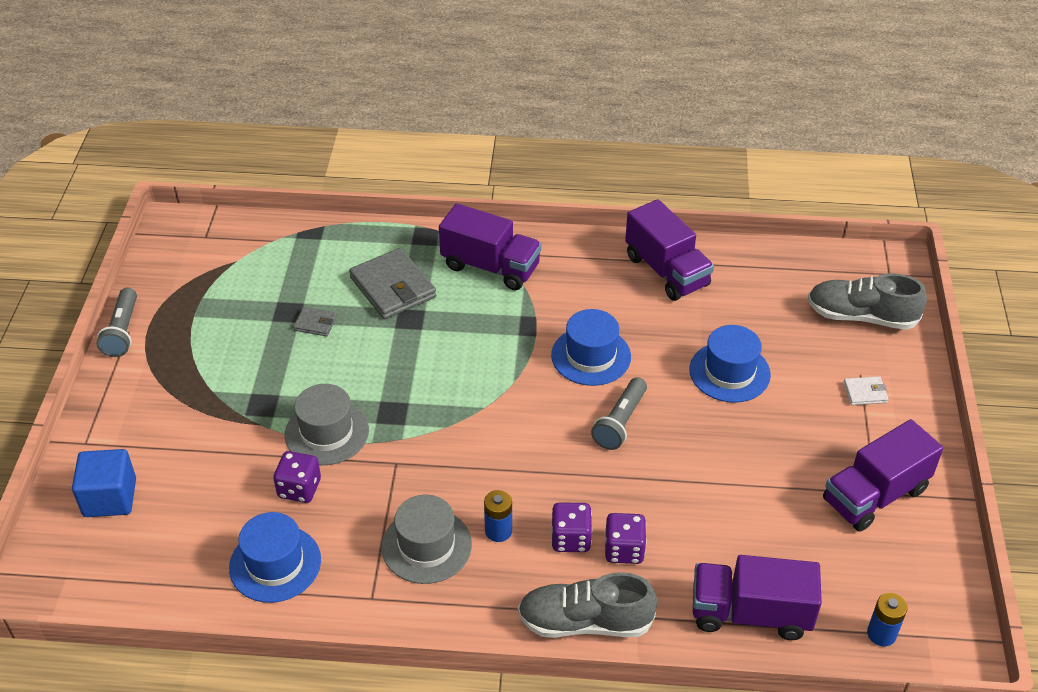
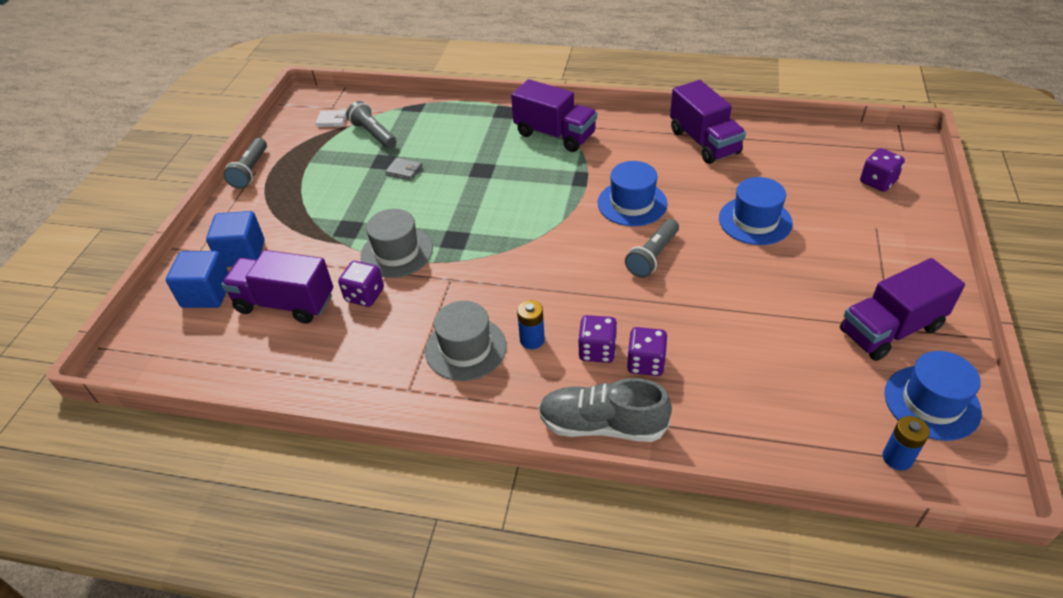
camera: 10 degrees right, 0 degrees up
blue hat [229,512,321,603] -> blue hat moved to [884,351,982,441]
grey wallet [349,248,436,319] -> none
purple truck [693,555,822,640] -> purple truck moved to [221,250,333,324]
grey shoe [808,273,927,330] -> purple dice [860,148,905,192]
white wallet [843,376,888,405] -> white wallet moved to [315,110,347,127]
none -> blue cube [206,211,264,267]
none -> grey flashlight [346,101,396,148]

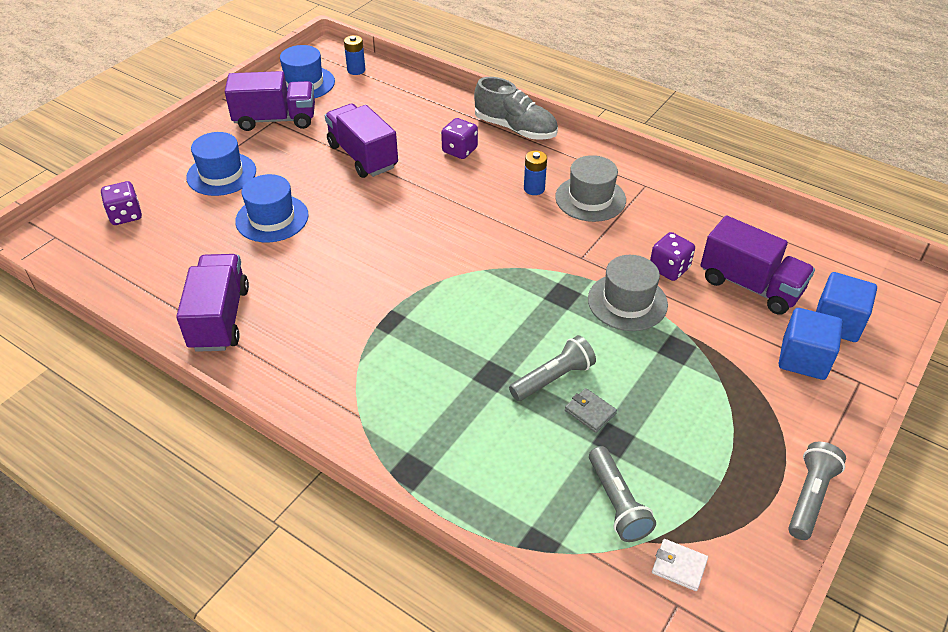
camera: 160 degrees left, 0 degrees up
purple truck [511,79,597,152] -> purple truck moved to [325,104,398,178]
purple dice [578,315,617,363] -> none
blue hat [598,161,668,226] -> blue hat moved to [186,132,256,196]
grey flashlight [625,219,679,278] -> grey flashlight moved to [509,335,596,401]

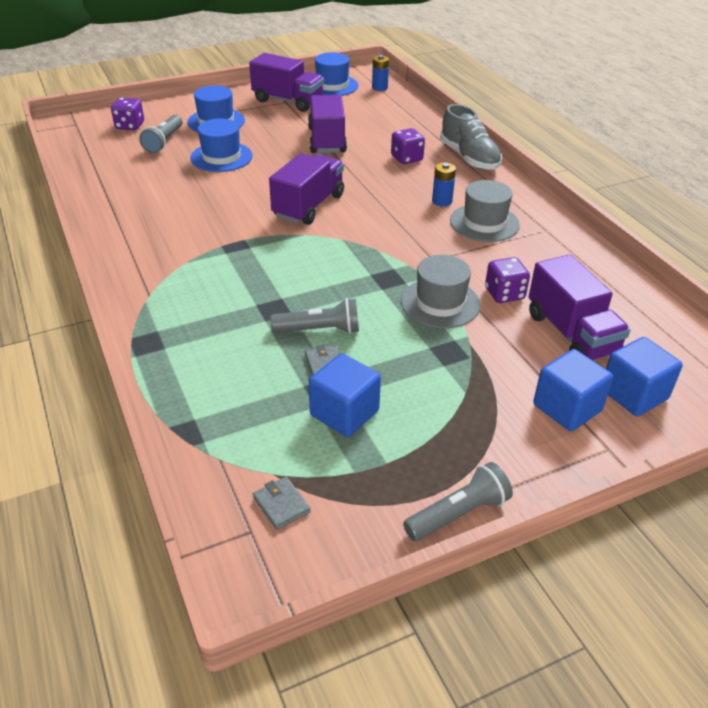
camera: 30 degrees right, 5 degrees down
purple truck [176,254,249,352] -> purple truck moved to [269,153,344,225]
grey flashlight [589,446,656,542] -> grey flashlight moved to [139,115,182,153]
white wallet [652,539,708,591] -> grey wallet [253,477,311,530]
none -> blue cube [309,353,381,437]

